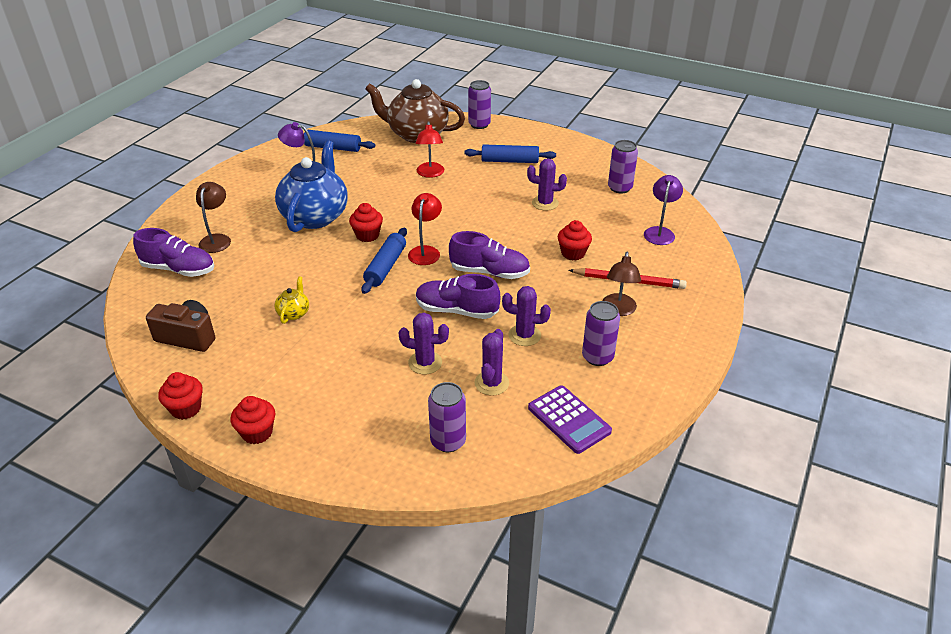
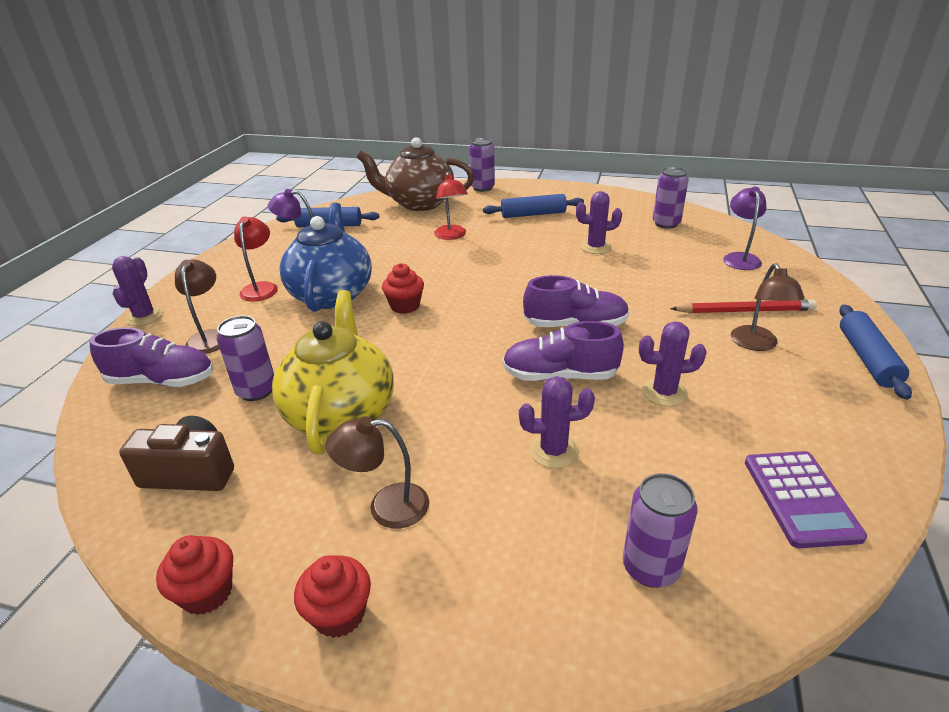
camera: 10 degrees left, 5 degrees down
yellow teapot [275,276,309,324] -> yellow teapot [272,290,394,454], size x2.40
blue rolling pin [361,228,407,294] -> blue rolling pin moved to [839,305,912,400]
red lamp [408,193,442,265] -> red lamp moved to [234,216,278,302]
purple cactus [475,329,509,396] -> purple cactus moved to [112,256,163,326]
purple calculator [528,385,612,454] -> purple calculator turned 45 degrees clockwise [745,451,867,548]
red cupcake [558,220,592,261] -> none
purple can [582,301,620,366] -> purple can moved to [217,316,274,401]
none -> brown lamp [326,416,429,529]

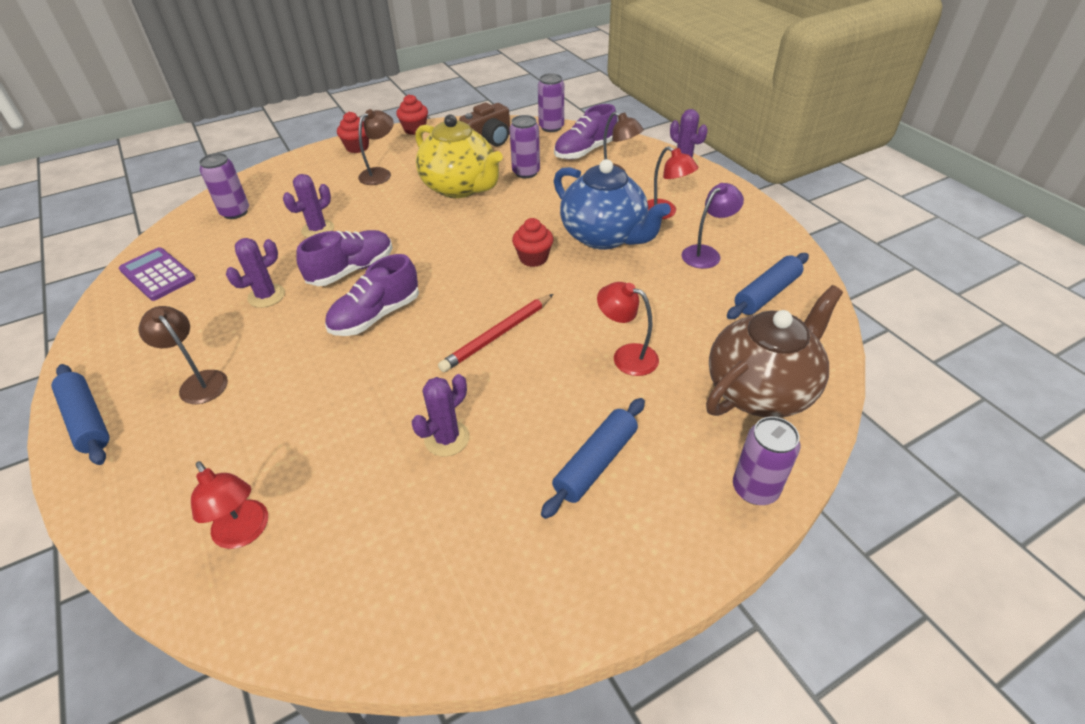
camera: 135 degrees right, 10 degrees up
purple can [653,167,689,229] -> purple can moved to [538,73,564,132]
red pencil [670,299,817,313] -> red pencil moved to [438,294,553,372]
purple lamp [723,187,766,270] -> red lamp [191,461,268,549]

